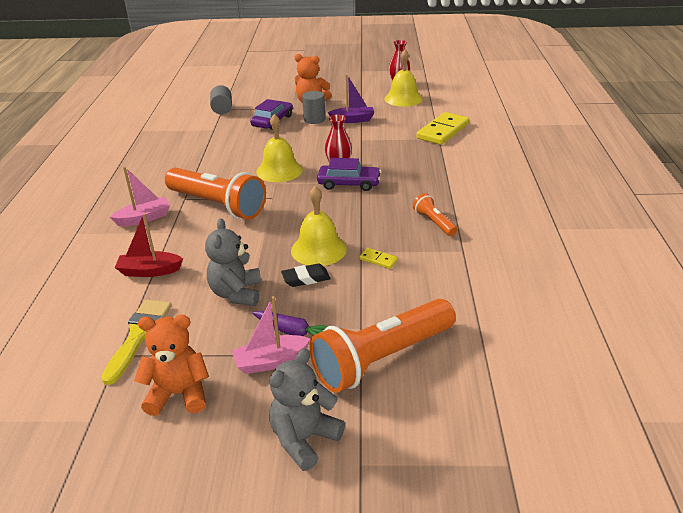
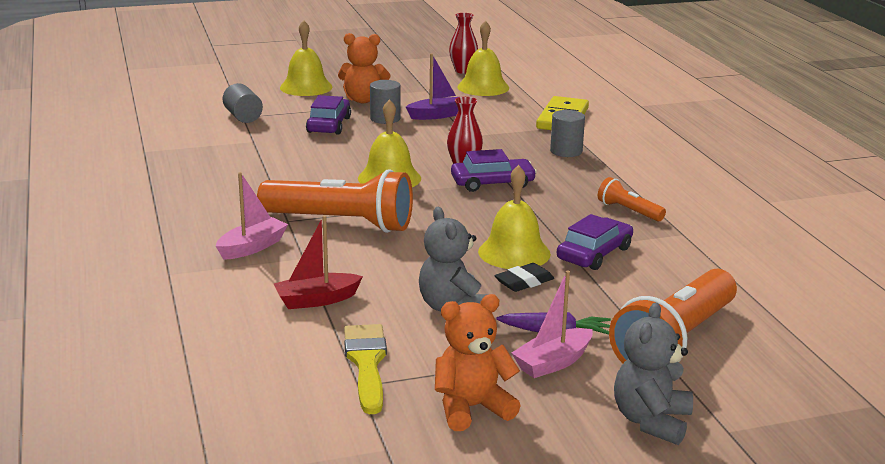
camera: 20 degrees left, 10 degrees down
yellow domino [359,248,398,269] -> purple car [557,214,633,270]
none -> yellow bell [280,20,332,96]
none -> grey cylinder [550,110,585,157]

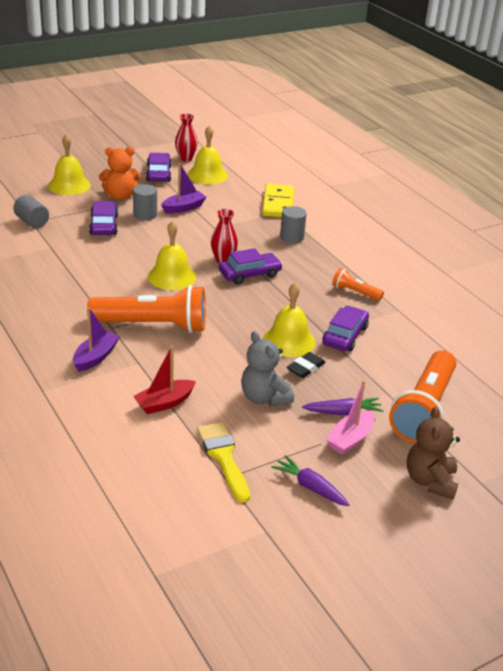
camera: 15 degrees left, 10 degrees up
pink boat [216,172,288,260] -> purple boat [73,307,120,372]
orange teddy bear [435,294,521,431] -> purple carrot [271,455,350,506]
grey teddy bear [614,302,693,445] -> brown teddy bear [407,407,460,499]
none -> purple car [146,153,172,182]

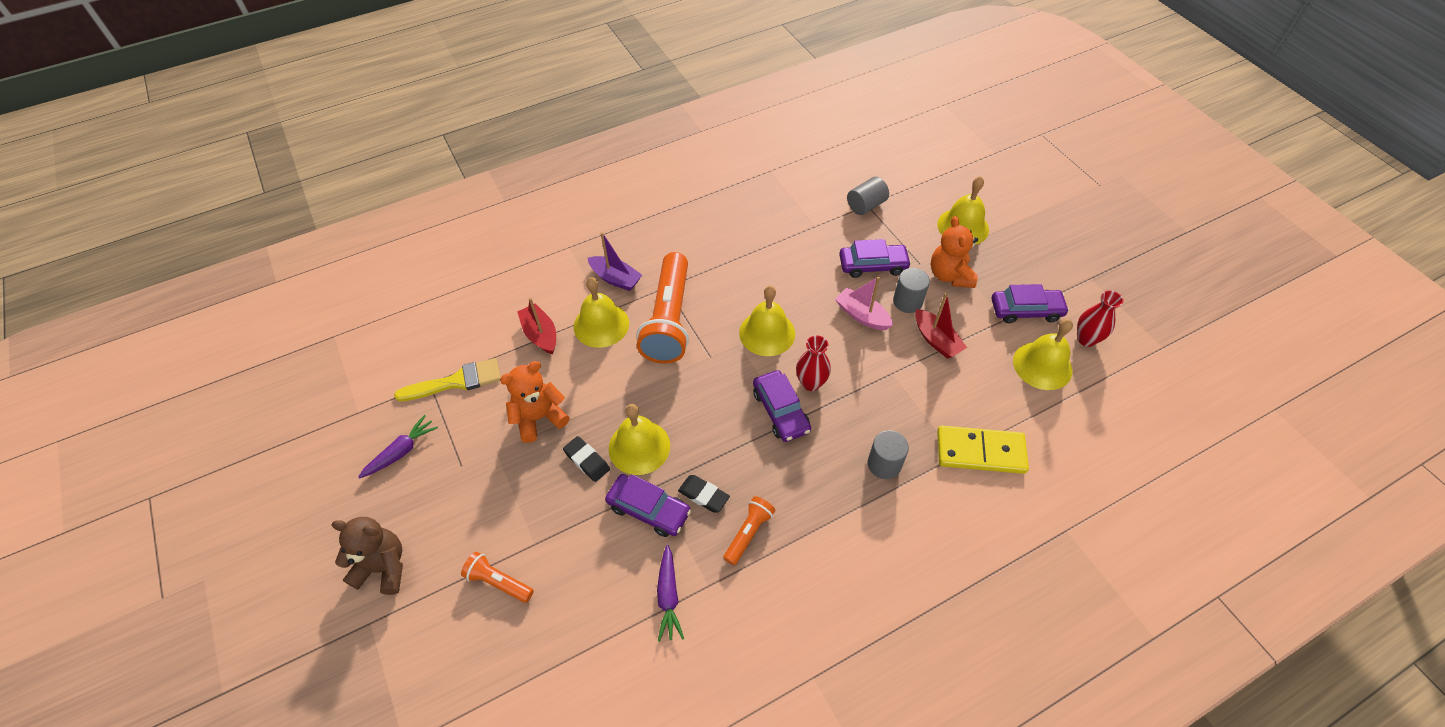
camera: 95 degrees right, 20 degrees up
purple boat [161,163,206,214] -> red boat [915,293,967,359]
grey teddy bear [241,331,294,406] -> orange teddy bear [500,361,569,443]
purple carrot [302,398,384,415] -> purple carrot moved to [657,545,684,642]
pink boat [326,380,374,455] -> pink boat moved to [835,276,893,330]
orange flashlight [389,350,456,443] -> orange flashlight [461,552,534,603], size x0.47
none -> yellow bell [574,277,629,348]
none -> black eraser [678,475,730,513]

